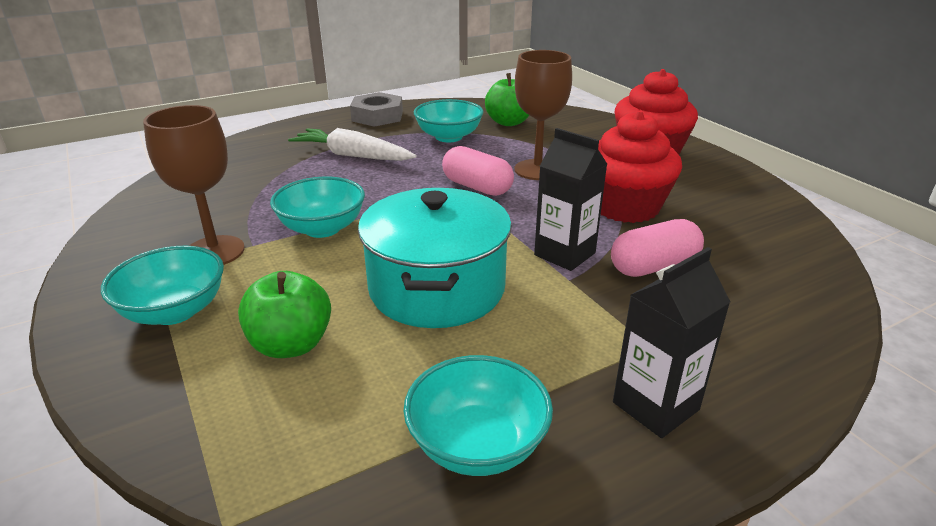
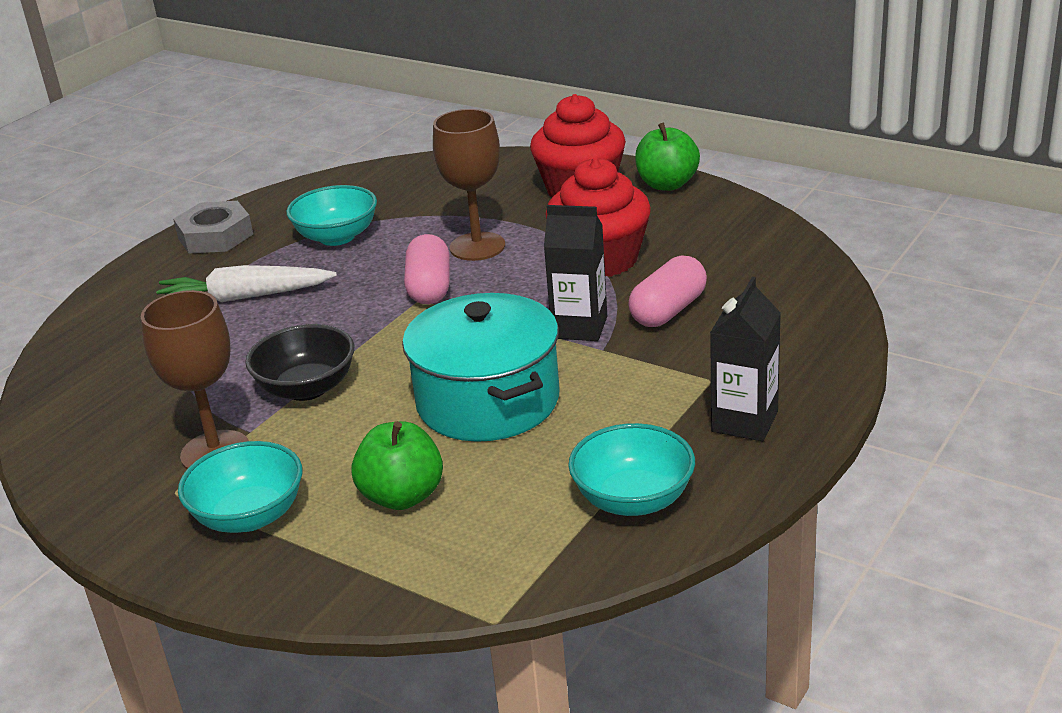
camera: 25 degrees left, 0 degrees up
turquoise bowl [270,177,365,238] -> black bowl [245,324,355,401]
pink capsule [442,146,514,196] -> pink capsule turned 75 degrees clockwise [404,234,450,304]
green apple [485,73,529,126] -> green apple moved to [635,123,700,191]

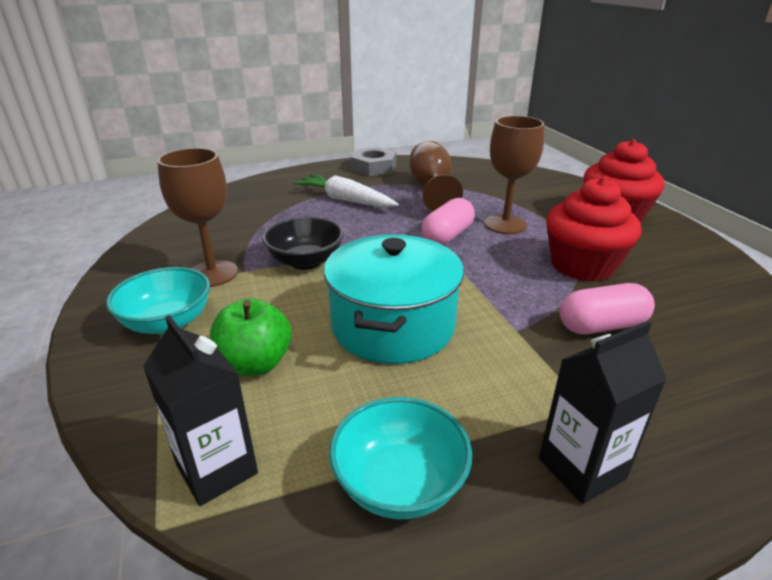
camera: 35 degrees right, 0 degrees up
turquoise bowl [286,185,377,246] -> brown goblet [409,140,463,211]
black carton [544,205,607,341] -> black carton moved to [143,315,258,506]
green apple [635,123,700,191] -> none

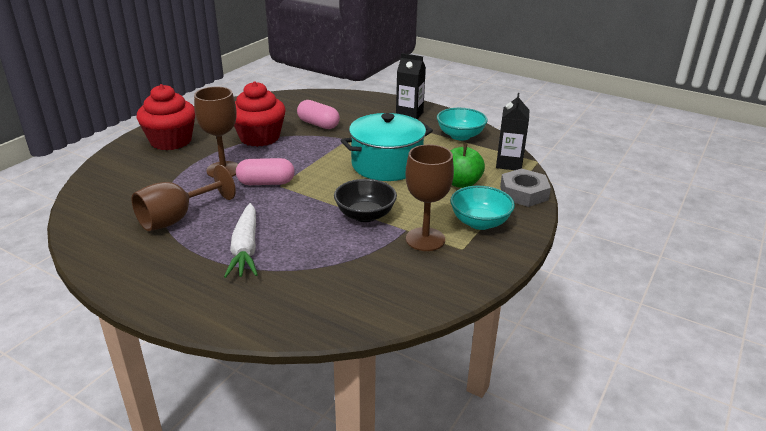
camera: 130 degrees left, 0 degrees up
grey nut [351,147,396,176] -> grey nut moved to [500,168,551,207]

